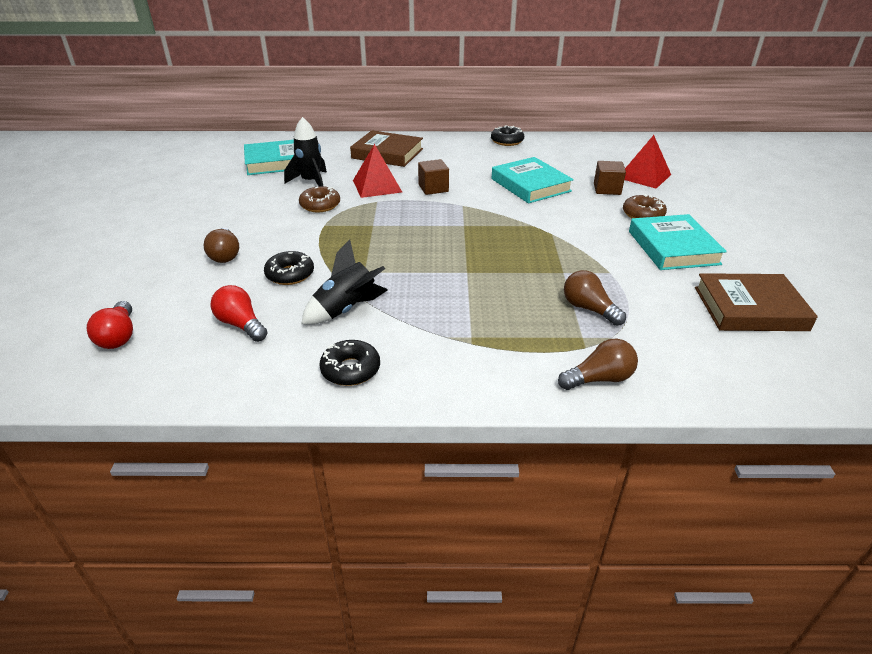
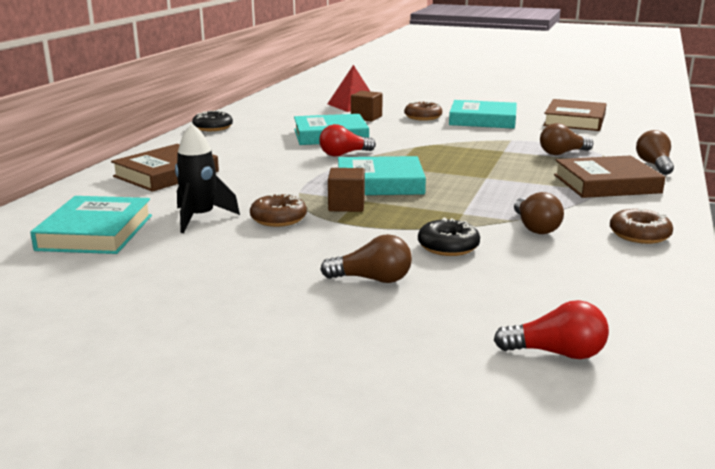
camera: 70 degrees left, 15 degrees down
red light bulb [211,285,267,342] -> red light bulb moved to [319,124,376,157]
black rocket [301,240,388,325] -> brown light bulb [514,192,564,234]
black donut [319,340,380,386] -> brown donut [610,209,673,244]
red pyramid [353,144,402,198] -> none
brown cube [418,159,449,195] -> brown cube moved to [328,168,365,212]
none -> turquoise book [338,156,426,195]
none -> brown book [554,155,665,198]

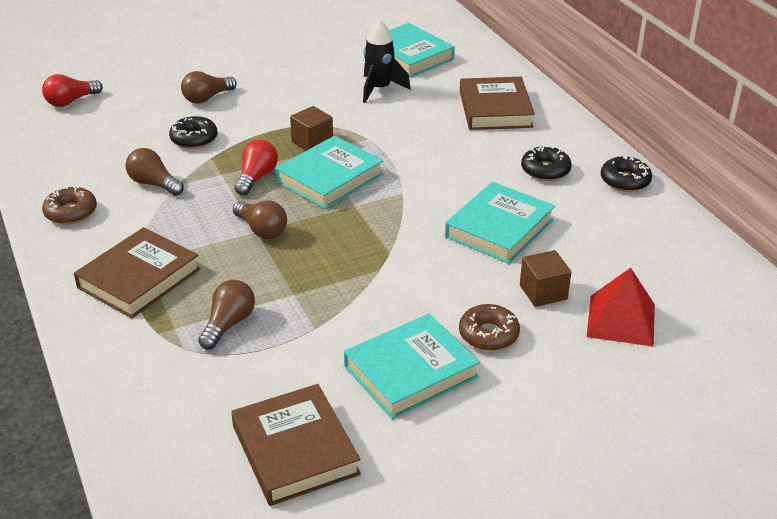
camera: 135 degrees right, 15 degrees up
brown donut [250,193,307,227] -> none
red light bulb [319,124,376,157] -> red light bulb moved to [235,140,278,195]
brown light bulb [636,130,674,175] -> brown light bulb moved to [233,201,287,239]
none -> black donut [521,145,572,181]

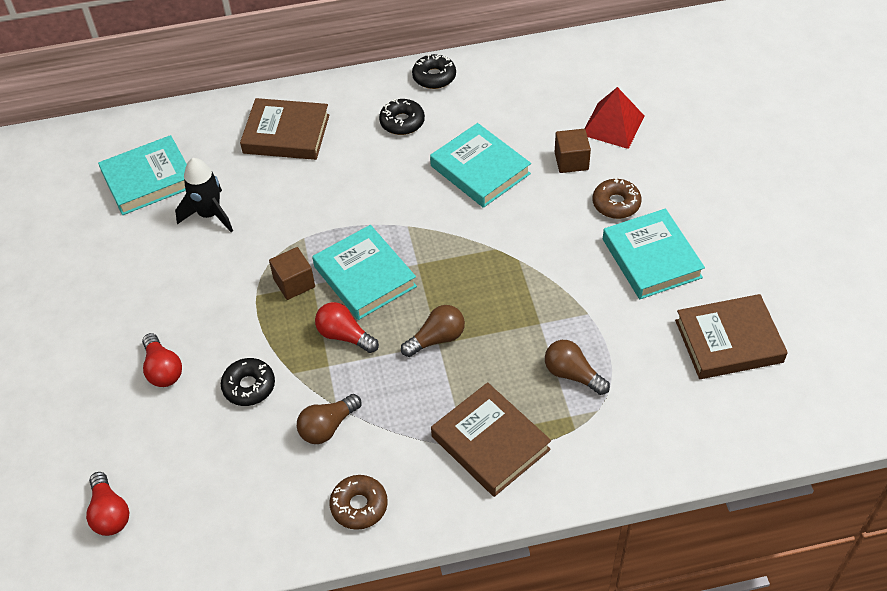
camera: 75 degrees left, 15 degrees up
brown light bulb [181,71,237,104] -> red light bulb [142,333,182,387]

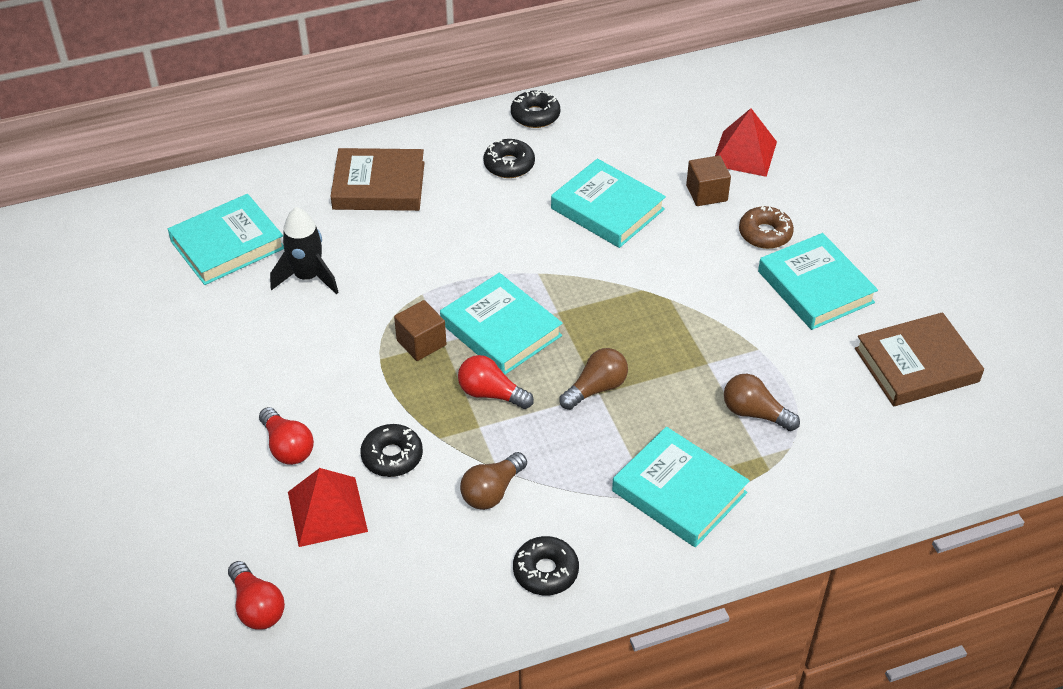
camera: 10 degrees left, 5 degrees down
brown donut [330,475,388,530] -> black donut [513,536,579,595]
brown book [431,382,551,497] -> turquoise book [612,427,750,547]
none -> red pyramid [288,468,368,547]

